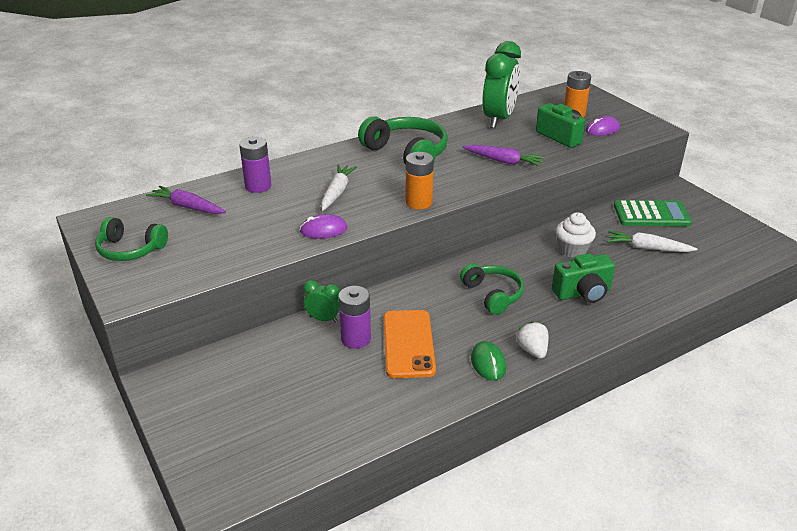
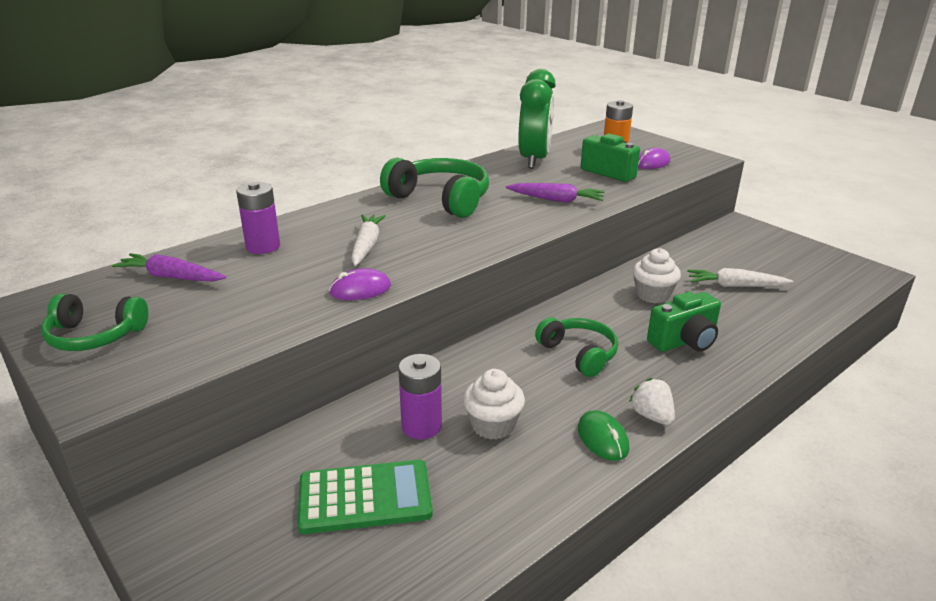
camera: 10 degrees left, 5 degrees down
green clock [303,280,340,322] -> none
orange phone [384,310,436,378] -> white cupcake [463,369,525,440]
orange battery [406,152,434,209] -> none
green calculator [614,200,692,226] -> green calculator moved to [297,460,433,534]

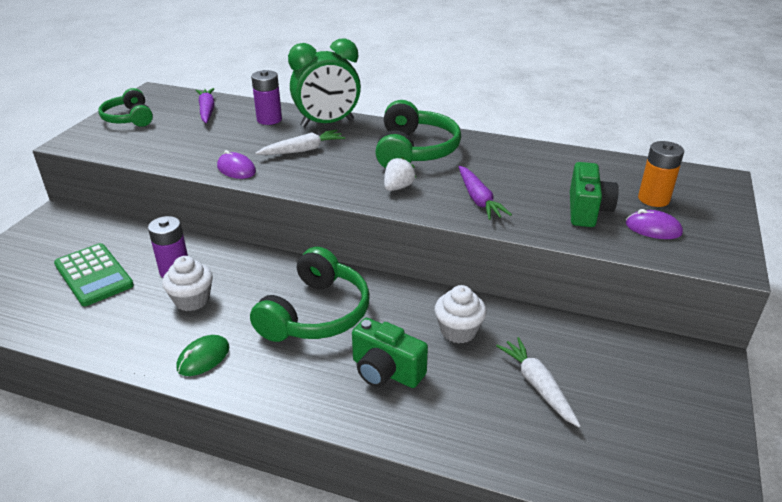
camera: 60 degrees right, 5 degrees up
green clock [519,69,556,169] -> green clock moved to [288,38,361,128]
green headphones [535,317,618,377] -> green headphones [250,247,370,342], size x1.56
white strawberry [629,378,675,425] -> white strawberry moved to [384,157,416,191]

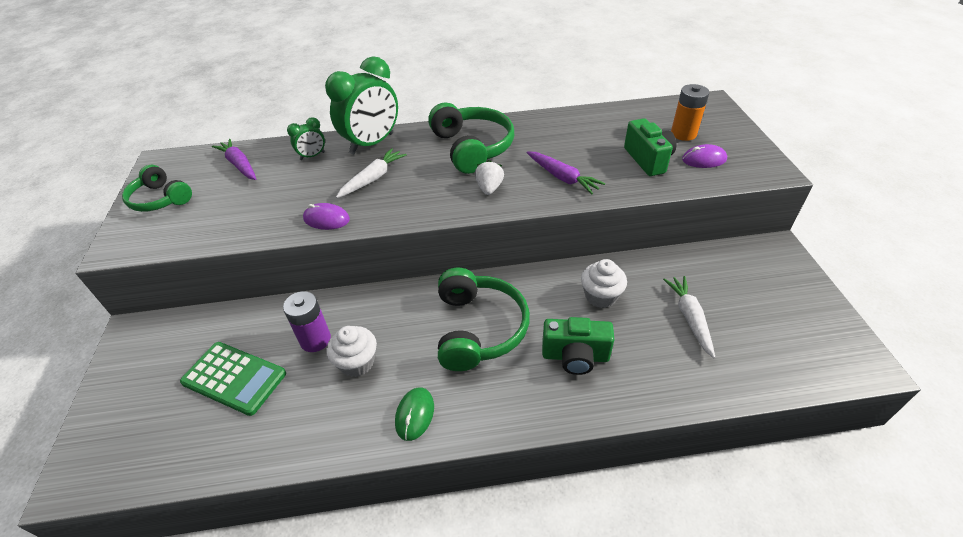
camera: 25 degrees left, 10 degrees up
purple battery [251,70,282,125] -> green clock [287,117,325,160]
white carrot [496,337,581,427] -> white carrot turned 45 degrees clockwise [663,276,715,358]

